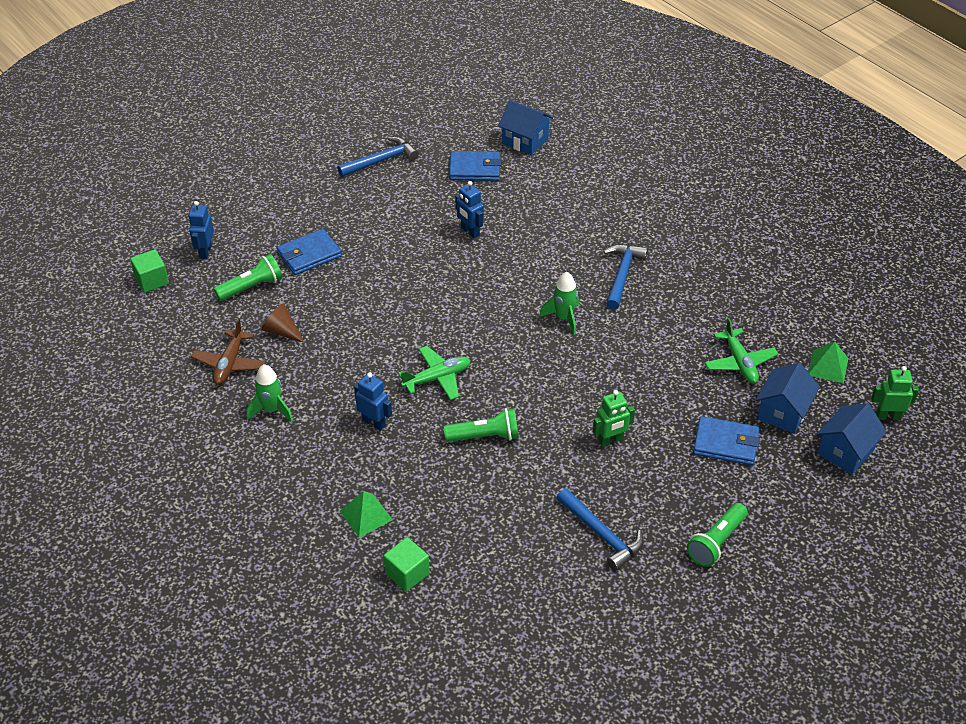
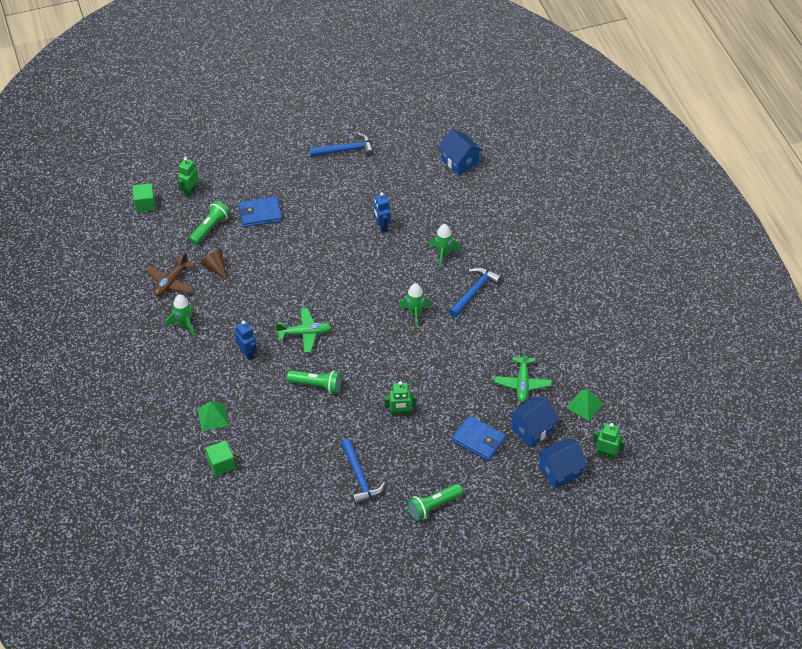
camera: 20 degrees right, 5 degrees up
blue robot [189,201,214,259] -> green robot [178,157,198,198]
green flashlight [214,254,282,301] -> green flashlight turned 45 degrees counterclockwise [189,201,230,245]
blue wallet [449,151,501,181] -> none
none -> green rocket [430,224,461,268]

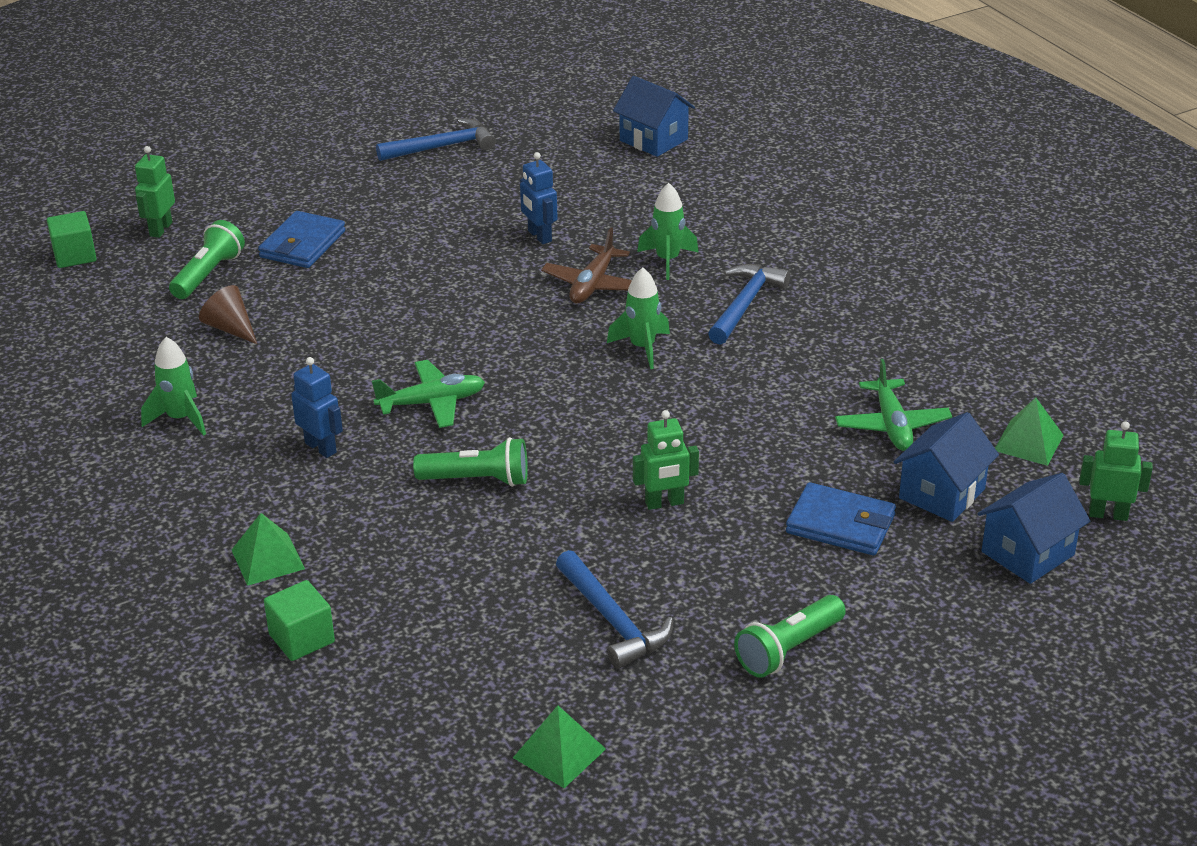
camera: 10 degrees left, 15 degrees down
brown plane [146,252,195,297] -> brown plane moved to [541,228,632,303]
blue wallet [238,196,282,227] -> blue wallet turned 45 degrees counterclockwise [258,211,345,268]
none -> green pyramid [513,705,606,788]

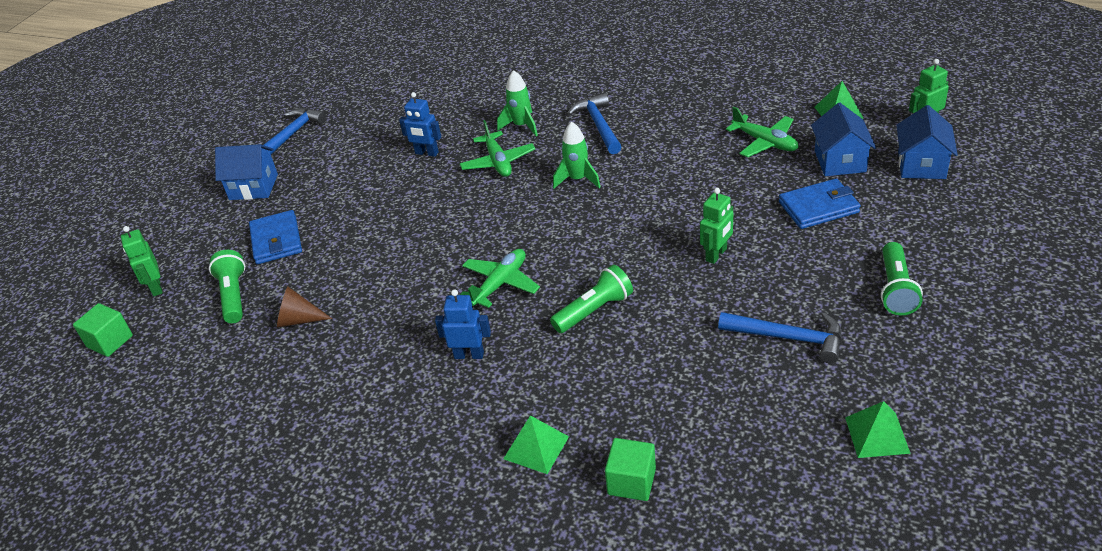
camera: 35 degrees left, 5 degrees up
green rocket [141,337,206,436] -> none
brown plane [541,228,632,303] -> green plane [460,120,535,177]
blue house [613,76,695,157] -> blue house moved to [215,144,278,200]

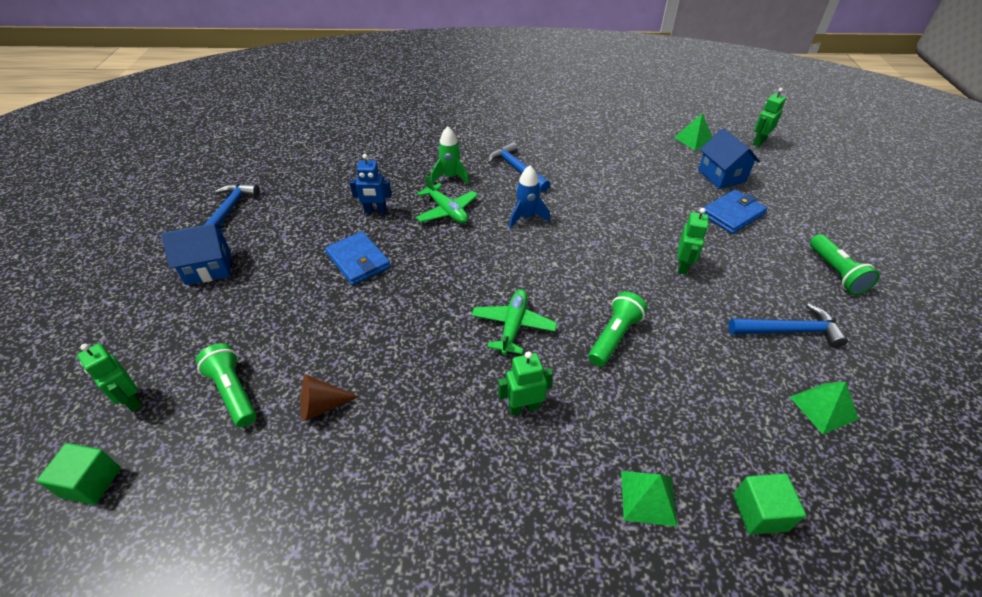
camera: 25 degrees left, 5 degrees up
blue wallet [249,210,302,264] -> blue wallet moved to [325,231,391,285]
blue robot [435,289,491,359] -> green robot [498,351,553,415]
green rocket [553,122,601,189] -> blue rocket [509,165,550,229]
green plane [726,106,798,157] -> none
green pyramid [845,401,911,458] -> green pyramid moved to [790,382,859,434]
blue house [897,105,958,179] -> none

